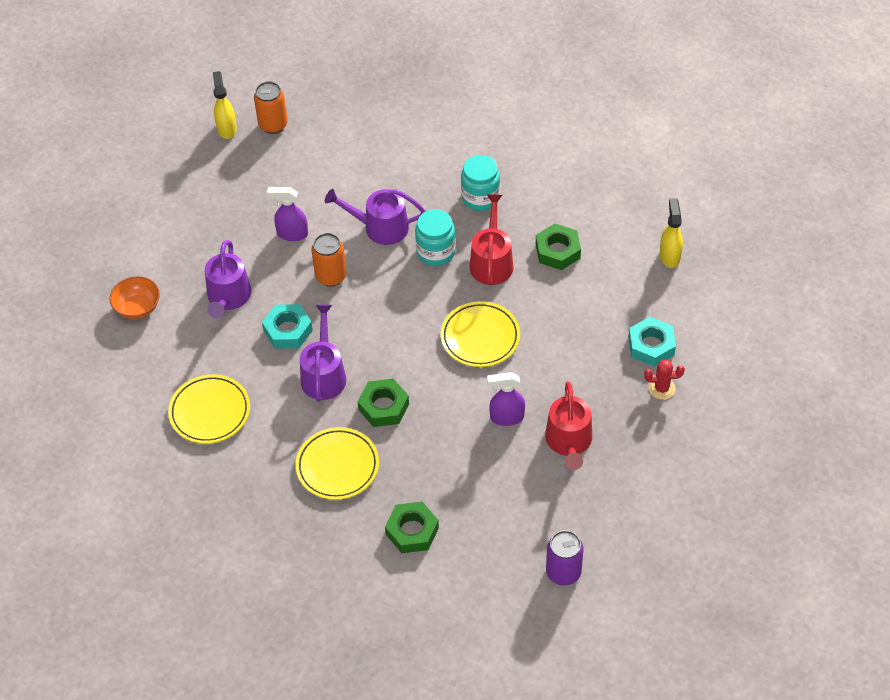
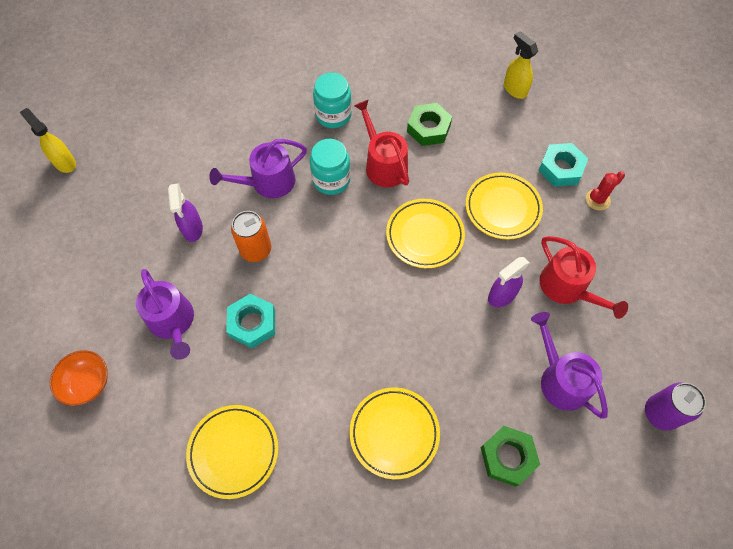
camera: 35 degrees left, 10 degrees up
orange can [254,81,288,134] -> none
purple spray bottle [267,187,308,241] -> purple spray bottle turned 75 degrees counterclockwise [168,183,203,242]
purple watering can [300,305,346,402] -> purple watering can moved to [531,312,608,419]
green nut [357,379,409,427] -> none
none -> yellow plate [465,173,543,240]

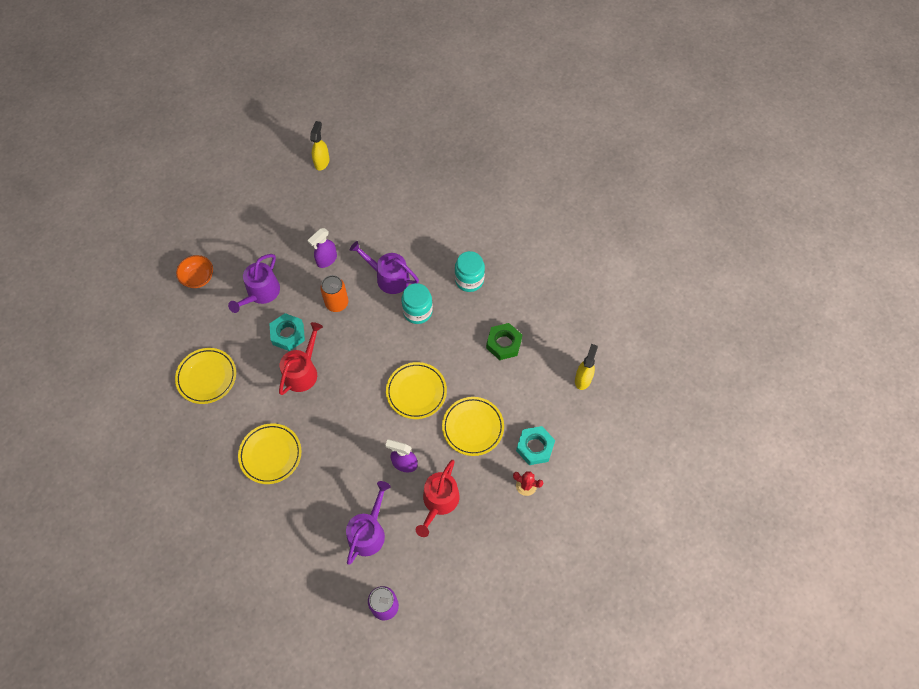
camera: 55 degrees right, 0 degrees up
red watering can [354,100,409,187] -> red watering can moved to [279,322,323,395]
green nut [481,426,540,487] -> none

